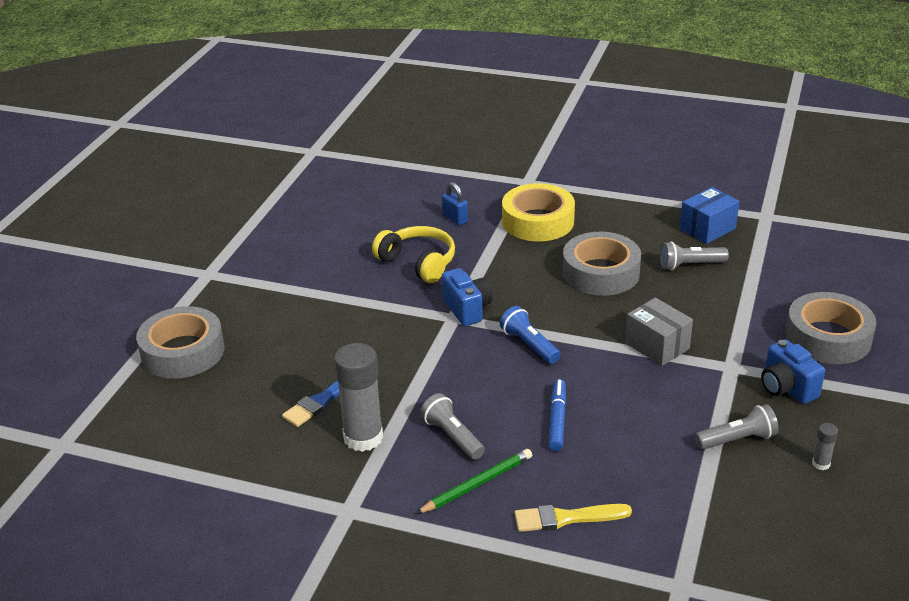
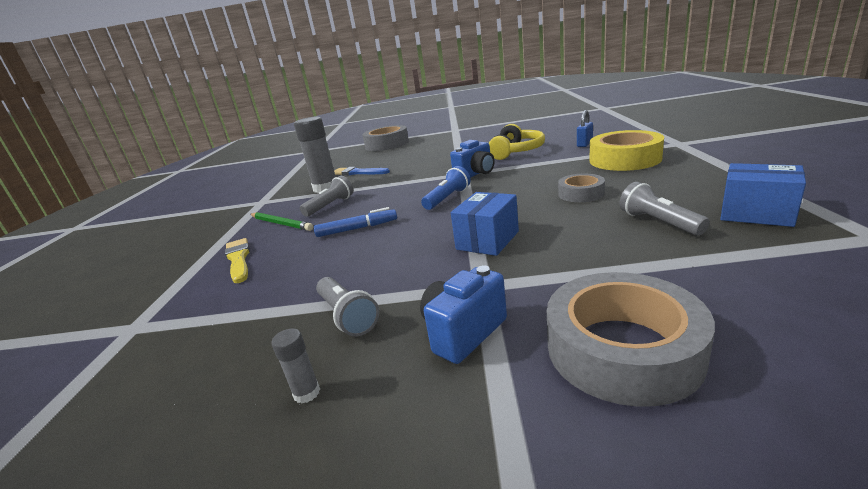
camera: 75 degrees right, 10 degrees down
grey tape [562,232,641,296] -> grey tape [558,174,605,202], size x0.56
grey box [625,298,693,366] -> blue box [451,192,519,256]

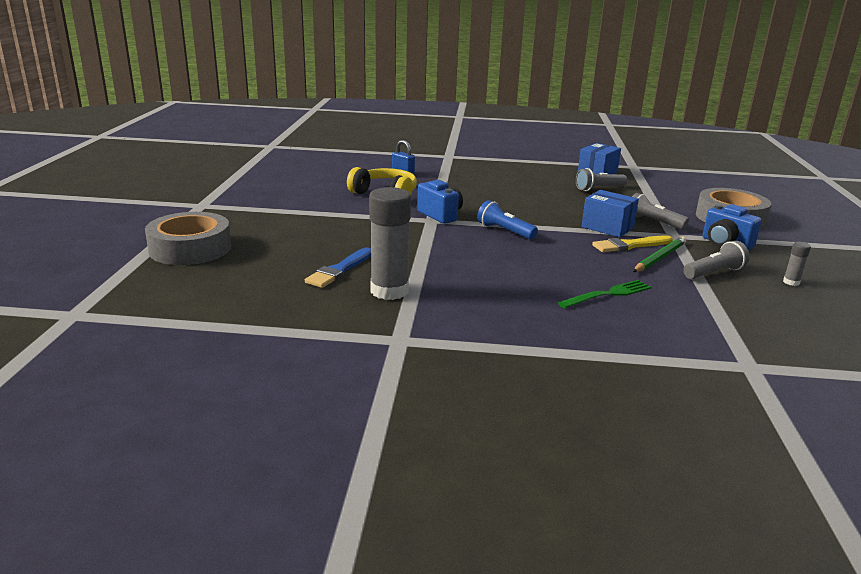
camera: 90 degrees left, 0 degrees up
yellow brush [225,238,250,283] -> yellow brush moved to [592,235,673,252]
green pencil [250,212,313,231] -> green pencil moved to [633,236,686,272]
grey flashlight [300,176,353,217] -> grey flashlight moved to [632,193,689,230]
blue marker [314,207,397,237] -> none
grey tape [558,174,605,202] -> none
yellow tape [590,130,664,171] -> none
none -> green fork [558,280,652,308]

